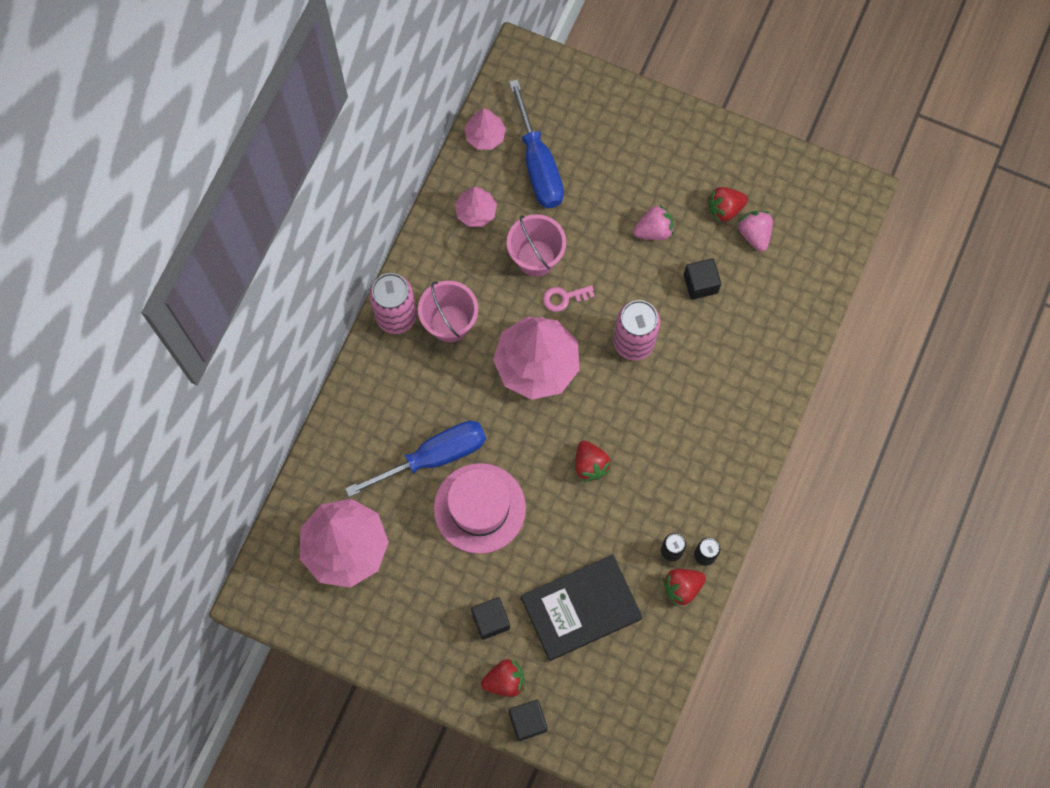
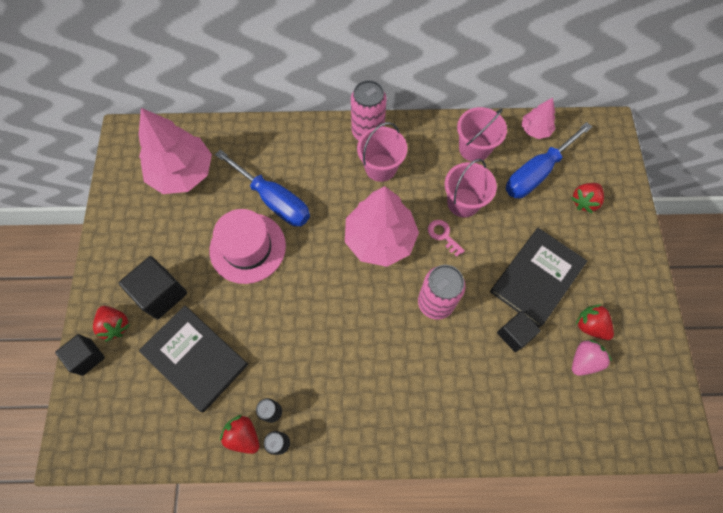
camera: 65 degrees right, 5 degrees down
pink tree [455,187,497,227] -> pink bucket [457,107,507,162]
black cube [471,597,510,640] -> black cube [119,256,187,319], size x1.53
red strawberry [575,441,611,482] -> red strawberry moved to [571,183,604,213]
pink strawberry [633,205,674,240] -> black book [490,228,587,328]

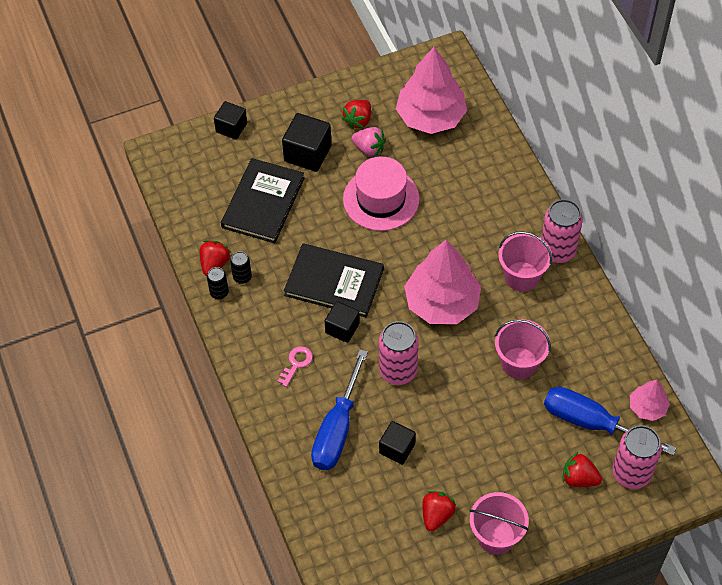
camera: 70 degrees right, 10 degrees down
red strawberry [93,306,130,342] -> red strawberry moved to [342,100,371,129]
blue screwdriver [215,149,310,227] -> blue screwdriver moved to [311,349,368,470]
pink key [428,220,465,257] -> pink key moved to [277,346,313,387]
pink bucket [457,107,507,162] -> pink bucket moved to [470,492,529,555]
black book [490,228,587,328] -> black book moved to [284,243,384,317]
pink strawberry [572,339,612,376] -> pink strawberry moved to [352,127,386,157]
none -> black cube [325,301,360,343]
none -> pink can [613,425,662,489]

